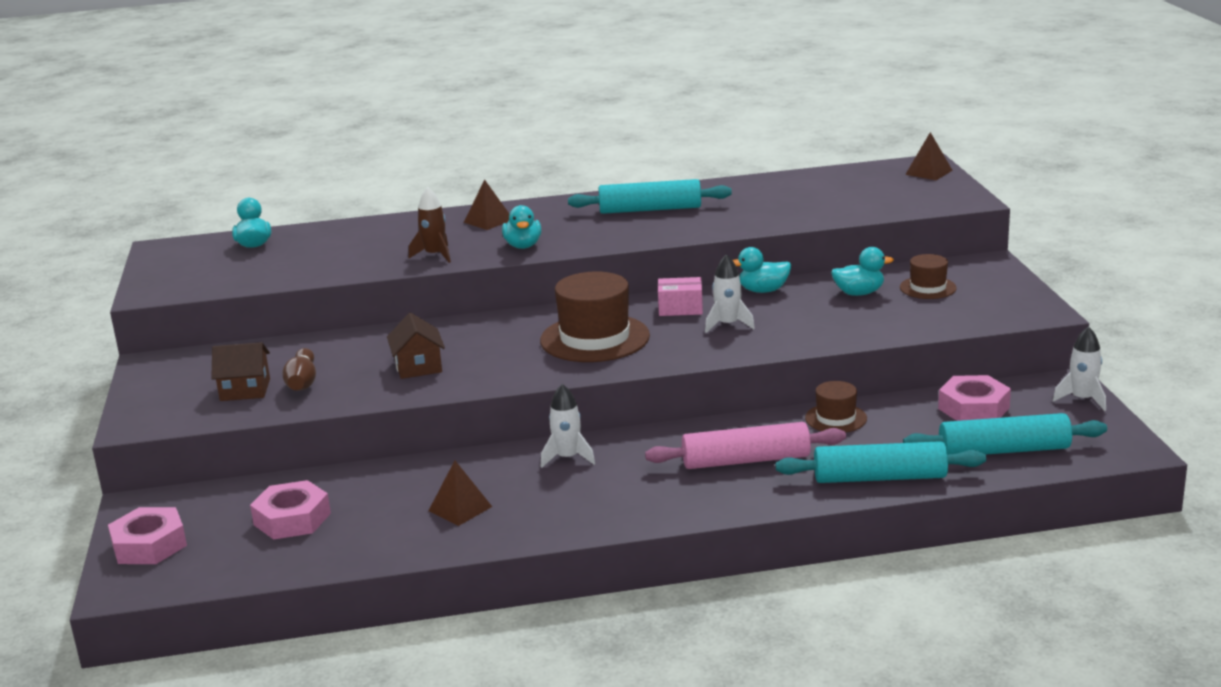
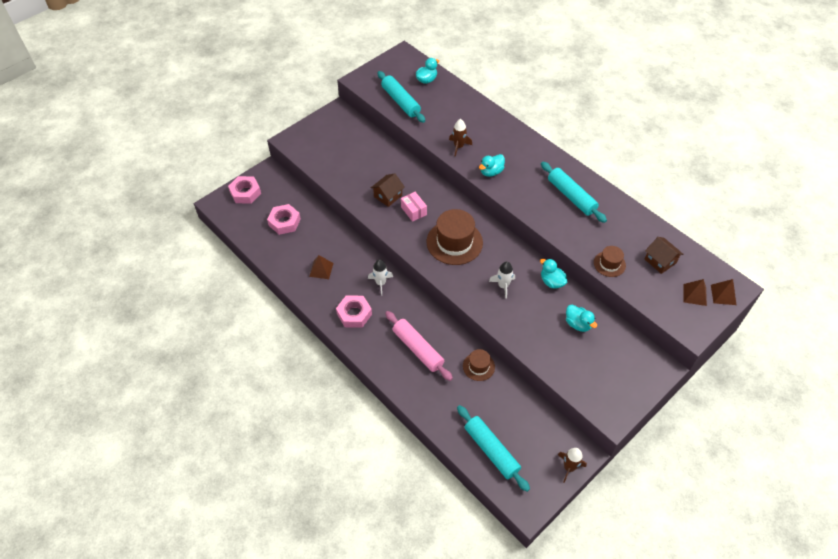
camera: 55 degrees right, 30 degrees up
brown house [211,342,270,401] -> brown house moved to [645,237,684,274]
brown bowling pin [282,348,316,391] -> none
brown pyramid [464,180,509,230] -> brown pyramid moved to [683,279,707,306]
pink box [658,277,703,316] -> pink box moved to [401,192,427,222]
turquoise rolling pin [776,441,986,483] -> turquoise rolling pin moved to [377,71,425,123]
brown hat [900,254,957,299] -> brown hat moved to [594,246,626,277]
pink nut [938,375,1011,421] -> pink nut moved to [336,296,372,327]
white rocket [1053,326,1106,411] -> brown rocket [558,448,587,483]

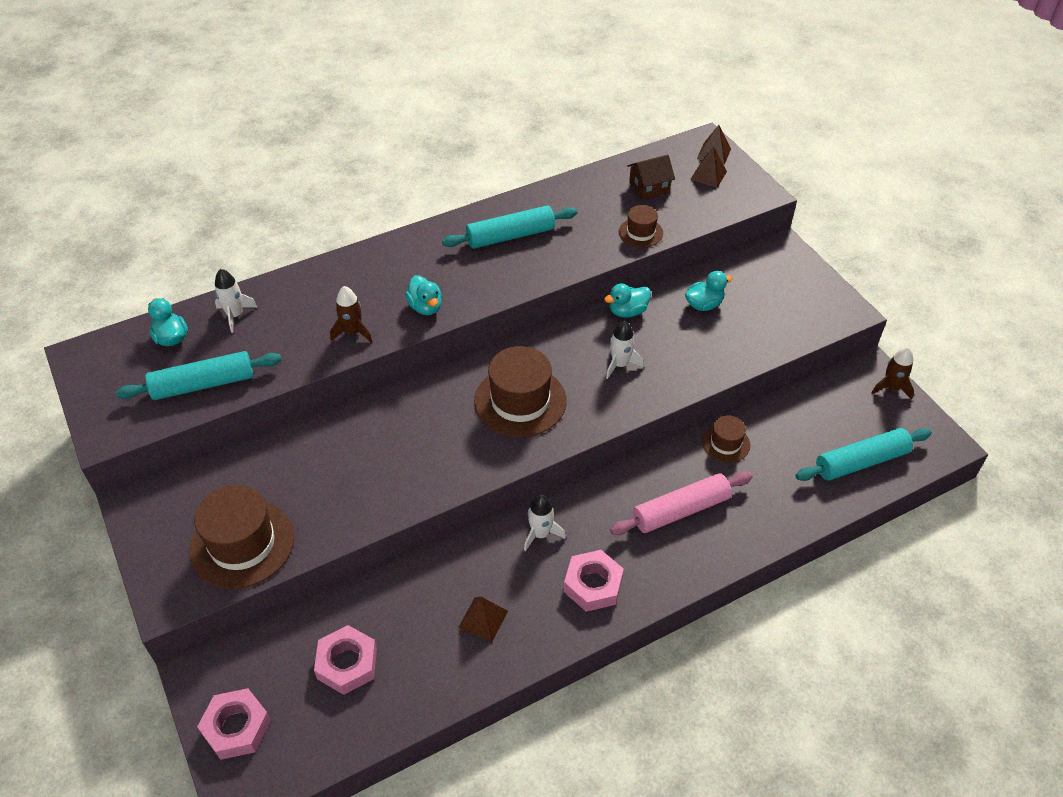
camera: 75 degrees left, 5 degrees down
brown house [371,173,405,207] -> none
pink box [401,192,427,222] -> none
none -> brown hat [189,485,294,589]
none -> white rocket [215,269,257,333]

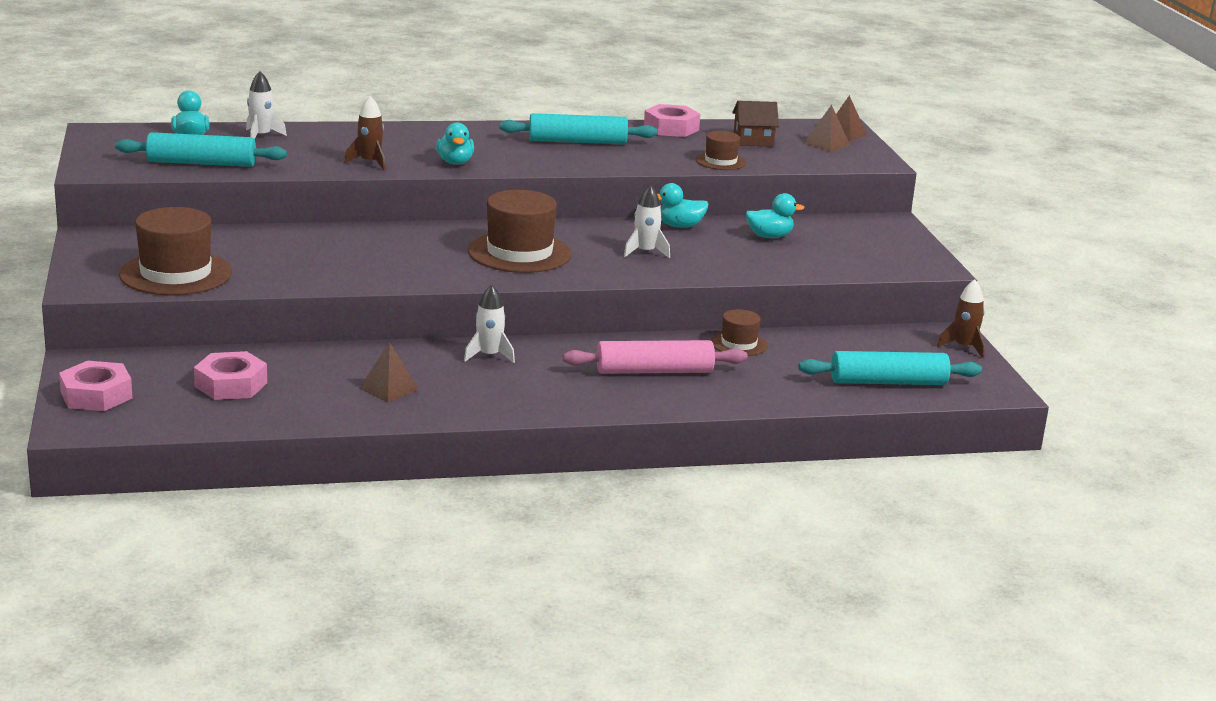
camera: 15 degrees right, 25 degrees down
pink nut [564,550,624,612] -> pink nut moved to [644,104,700,137]

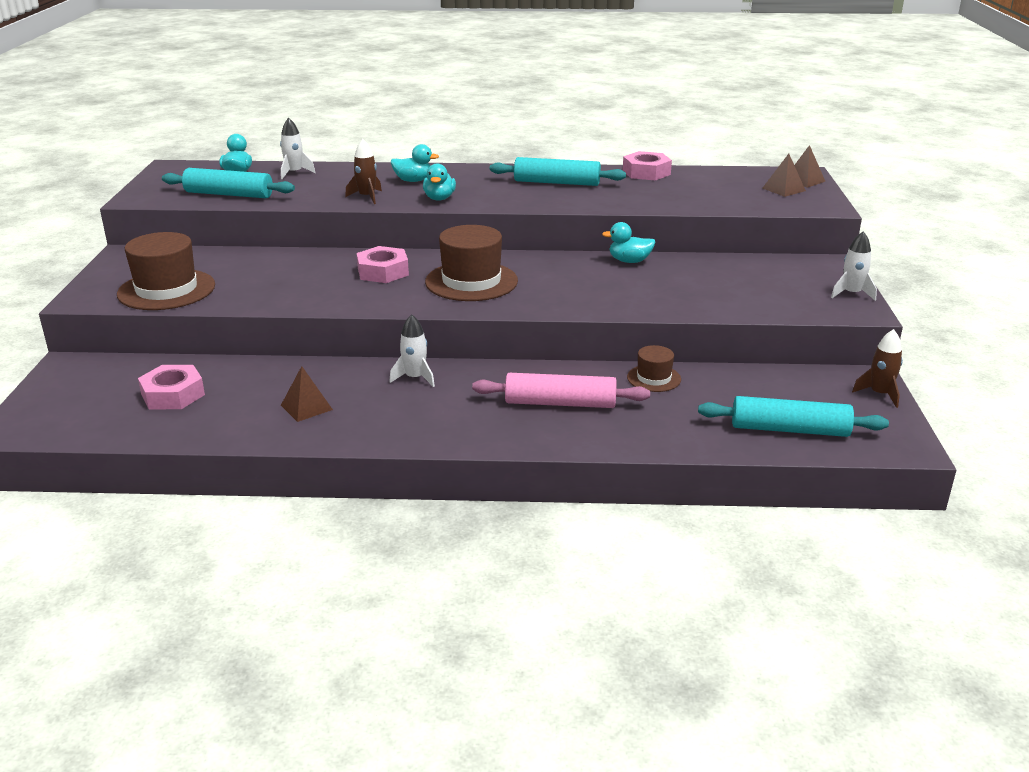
camera: 15 degrees right, 5 degrees up
pink nut [59,361,133,411] -> pink nut moved to [357,246,409,283]
white rocket [624,184,670,258] -> white rocket moved to [831,231,877,301]
brown hat [696,131,746,170] -> none
brown house [732,101,779,147] -> none
turquoise duck [746,193,804,238] -> turquoise duck moved to [391,144,439,182]

